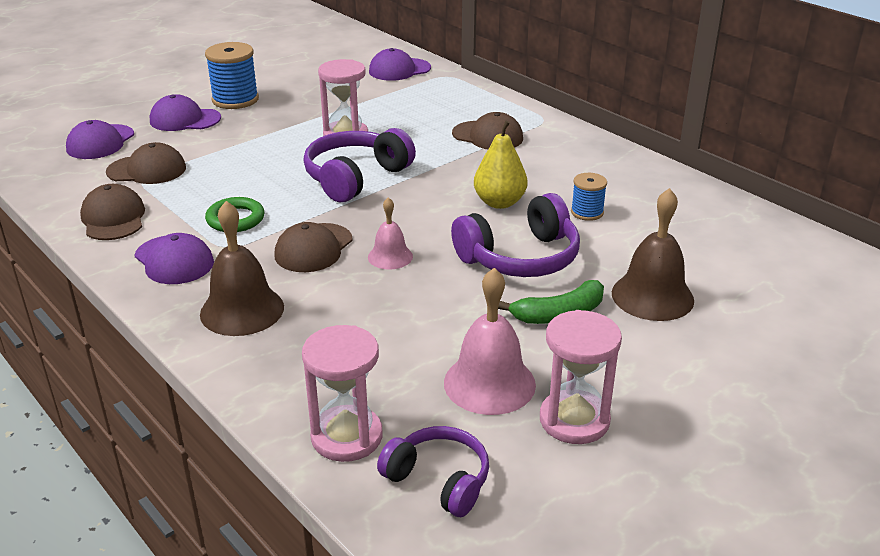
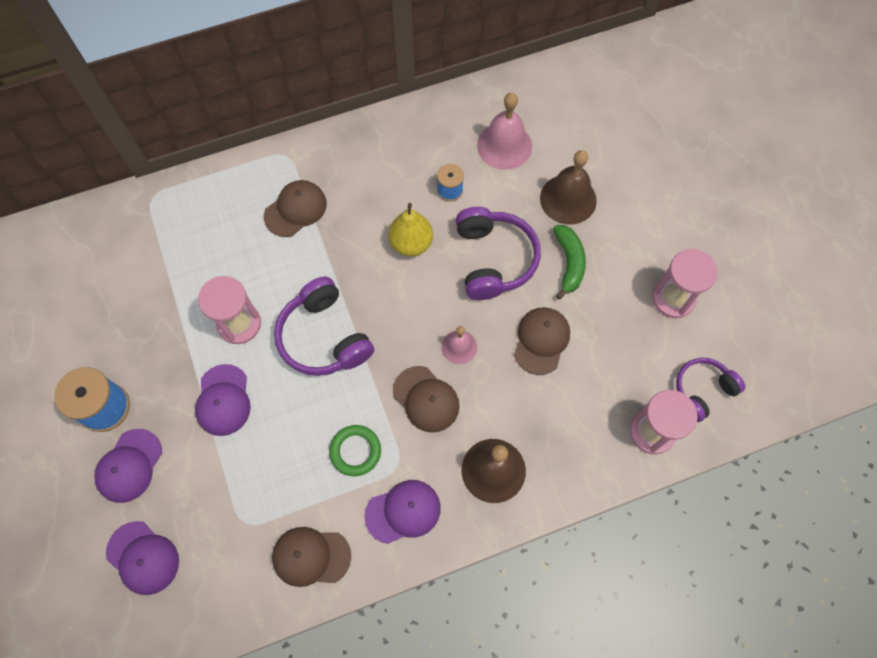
camera: 70 degrees left, 35 degrees up
brown cap [106,142,186,184] -> brown cap moved to [514,307,570,375]
purple cap [369,48,431,81] -> purple cap moved to [195,364,251,436]
pink bell [444,268,536,415] -> pink bell moved to [477,93,532,170]

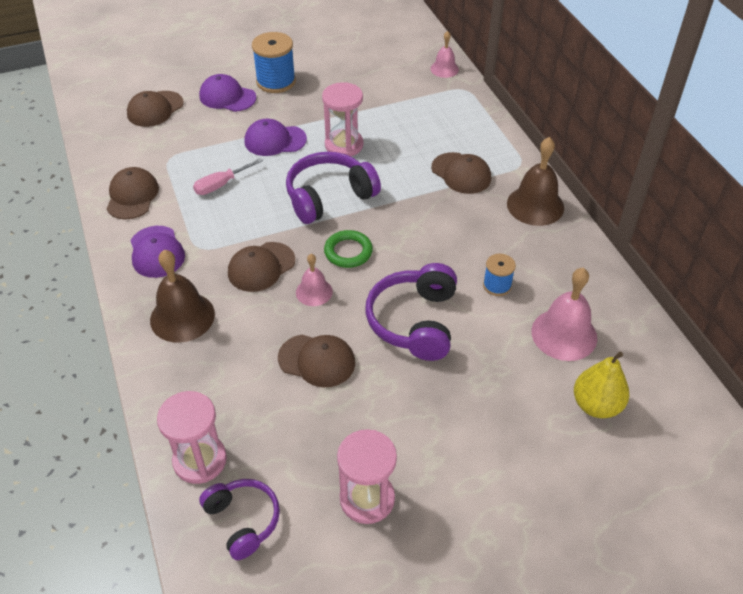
camera: 90 degrees right, 20 degrees down
purple cap [106,521,179,595] -> brown cap [127,91,184,127]
green ring [329,425,381,476] -> green ring moved to [324,230,373,268]
yellow pear [388,203,433,256] -> yellow pear moved to [574,352,629,418]
purple headphones [456,207,541,300] -> purple headphones turned 105 degrees clockwise [366,263,457,361]
brown bell [540,150,597,225] -> brown bell moved to [507,137,564,226]
green banana [553,225,586,300] -> none
none -> pink screwdriver [193,158,263,195]
none -> pink bell [431,31,459,78]

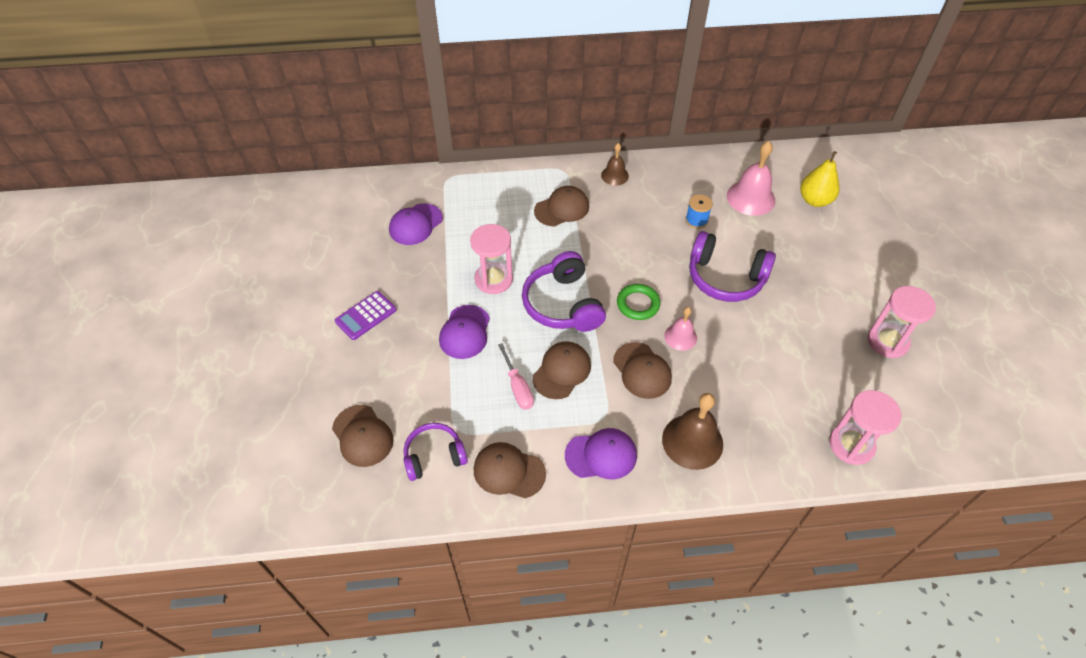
camera: 75 degrees left, 5 degrees up
purple cap [199,74,256,112] -> purple cap moved to [389,203,443,245]
purple headphones [199,479,280,560] -> purple headphones moved to [404,423,468,481]
blue spool [252,32,296,93] -> purple calculator [335,291,397,340]
brown cap [278,335,355,387] -> brown cap moved to [532,341,591,399]
pink bell [431,31,459,78] -> none
brown bell [507,137,564,226] -> brown bell [601,143,629,186], size x0.59

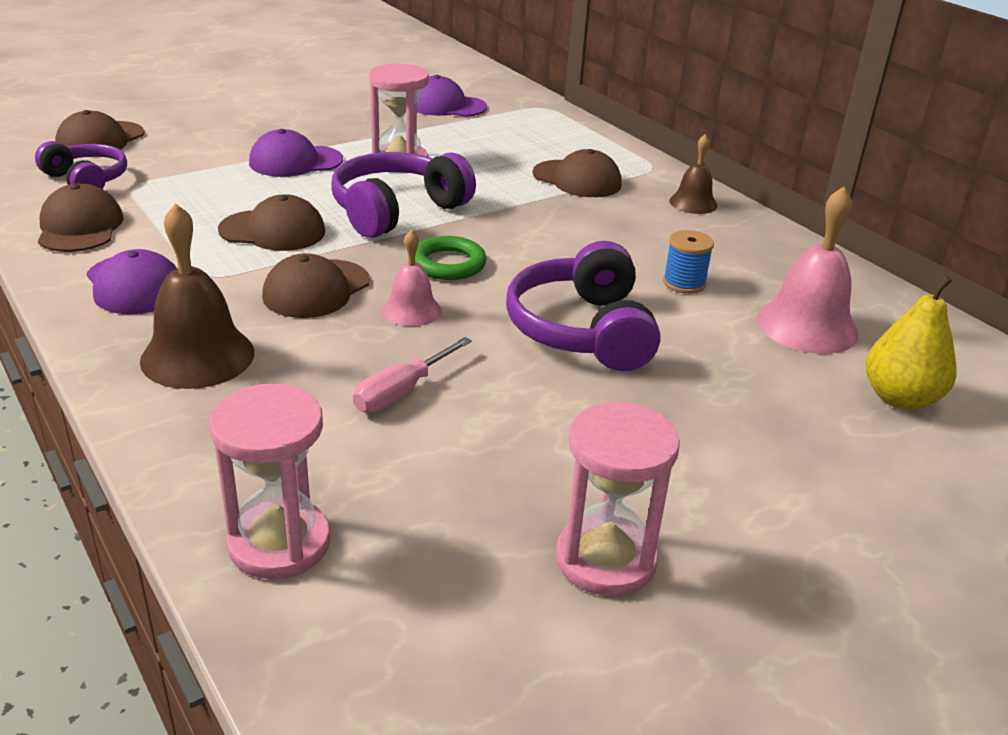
camera: 60 degrees right, 20 degrees down
purple calculator [335,291,397,340] -> none
pink screwdriver [498,343,534,410] -> pink screwdriver moved to [353,337,472,412]

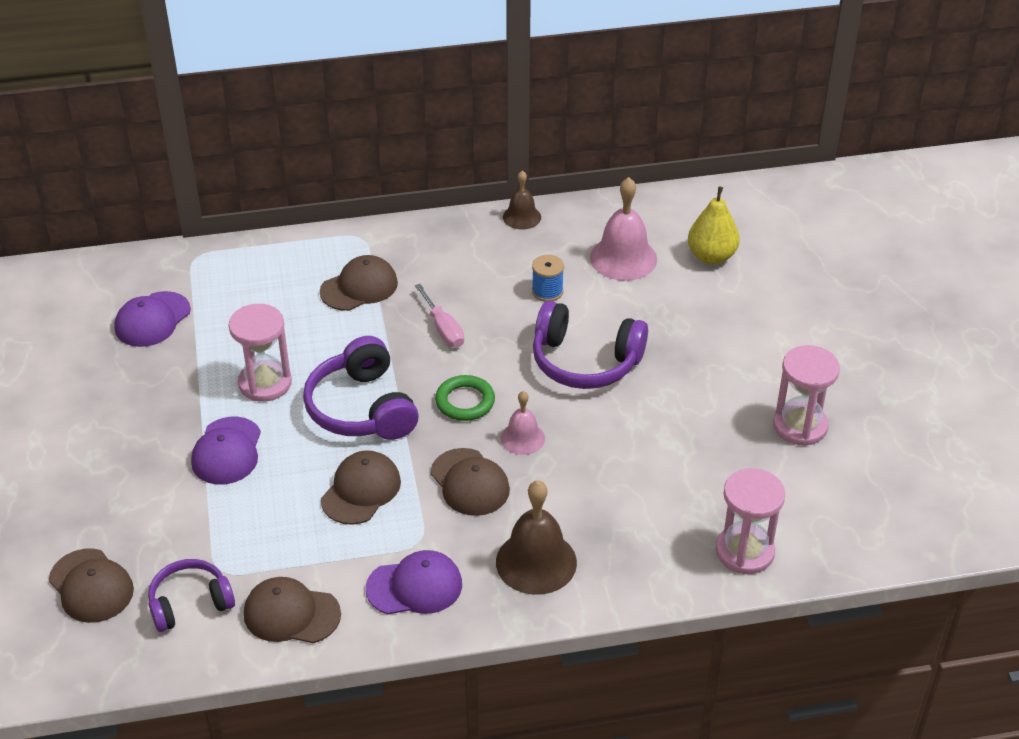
camera: 65 degrees left, 10 degrees up
pink screwdriver [353,337,472,412] -> pink screwdriver moved to [415,284,464,348]
brown bell [669,134,717,214] -> brown bell moved to [503,171,541,230]

